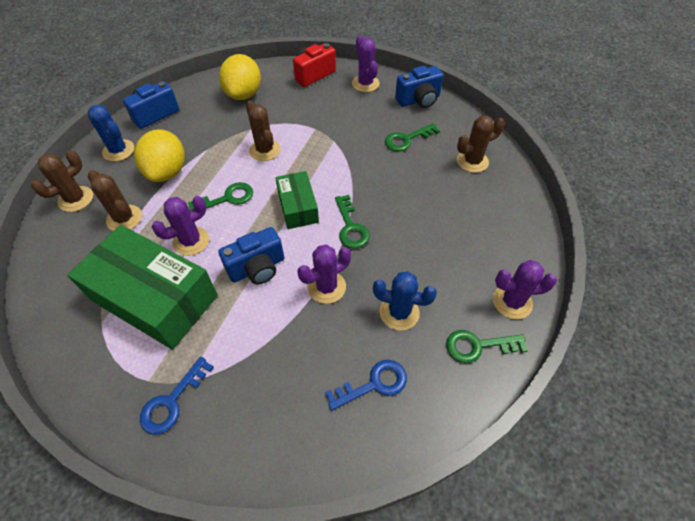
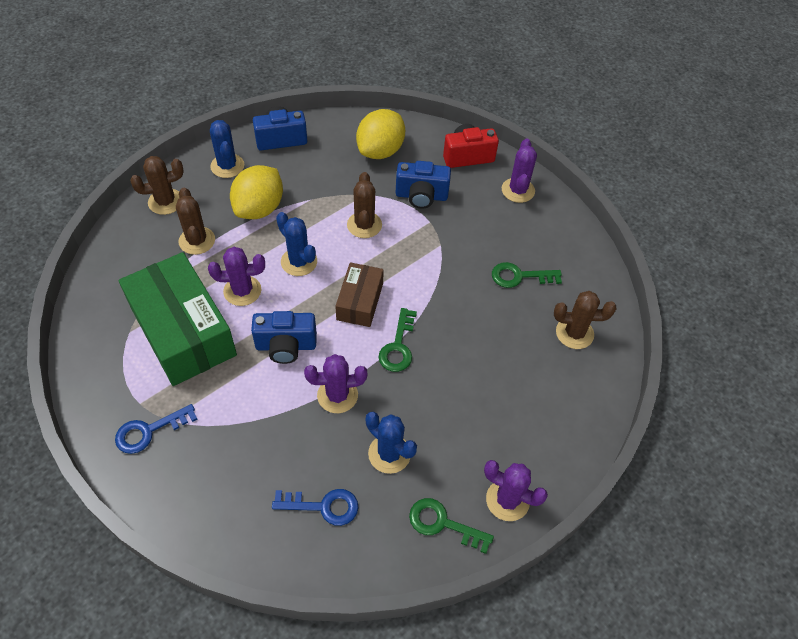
camera: 25 degrees right, 0 degrees up
green key [188,182,253,210] -> blue cactus [276,212,317,276]
green box [275,171,319,229] -> brown box [335,262,384,327]
blue camera [395,66,444,108] -> blue camera moved to [396,161,451,209]

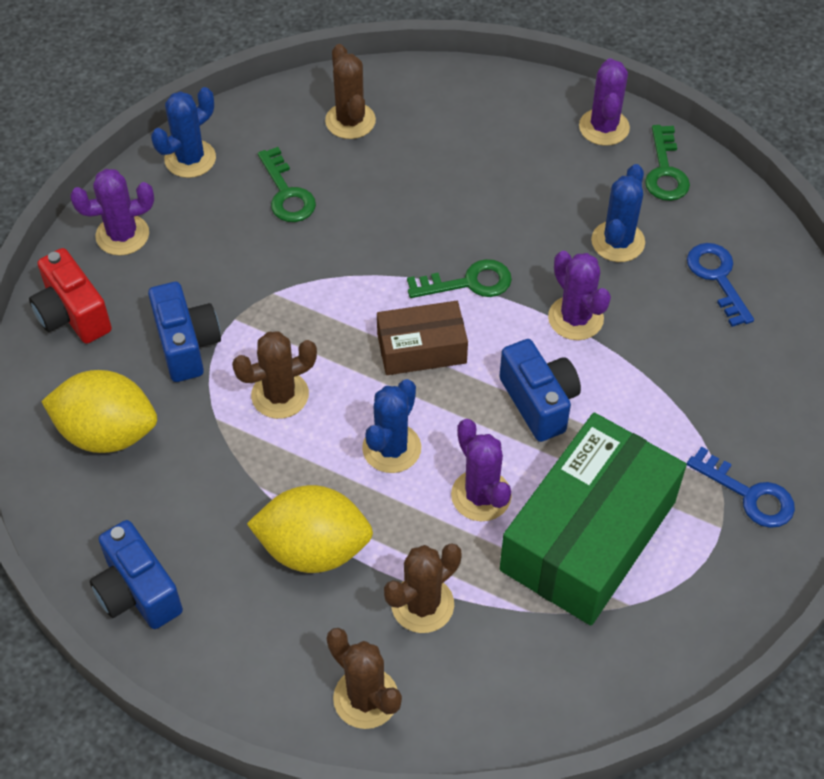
camera: 110 degrees left, 0 degrees up
blue cactus [210,120,244,178] -> blue cactus moved to [151,87,216,178]

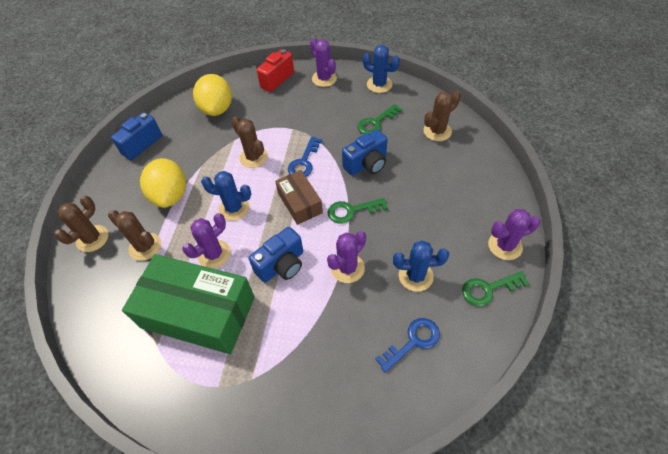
camera: 75 degrees right, 0 degrees up
blue camera [148,282,221,382] -> blue camera moved to [342,129,388,176]
green key [407,259,512,298] -> green key turned 105 degrees clockwise [328,198,388,224]
blue key [687,446,795,528] -> blue key moved to [288,137,322,177]

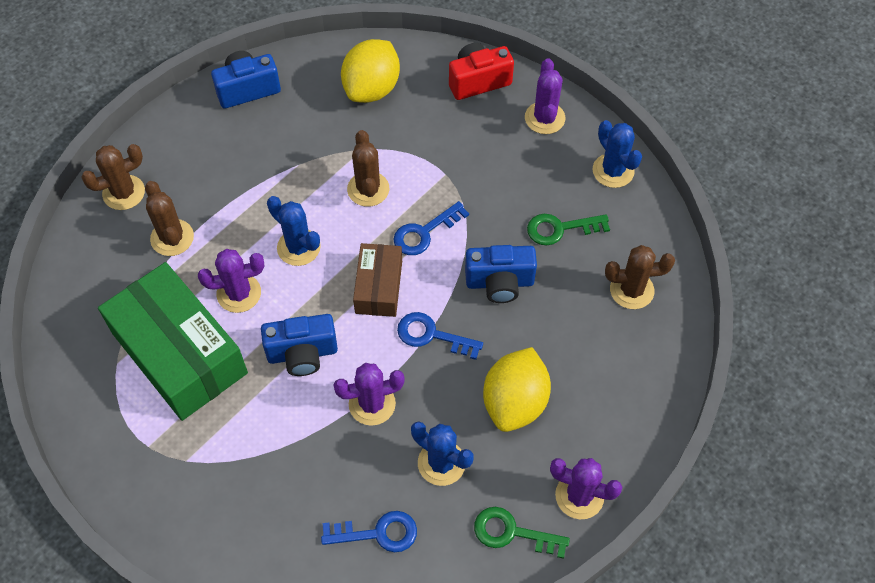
camera: 30 degrees right, 5 degrees up
yellow lemon [140,158,186,208] -> yellow lemon moved to [483,347,551,432]
green key [328,198,388,224] -> blue key [397,312,483,360]

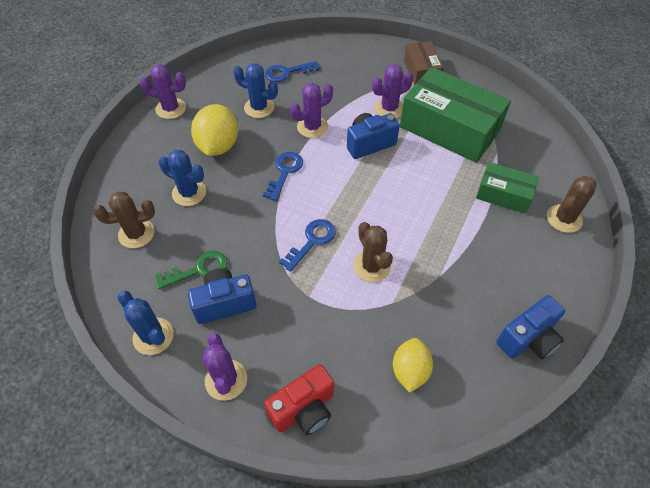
camera: 165 degrees right, 5 degrees down
brown cactus [145,181,194,256] -> green box [476,162,539,214]
purple cactus [198,249,265,313] -> purple cactus moved to [372,64,413,118]
blue cactus [267,196,321,266] -> blue cactus moved to [159,150,206,206]
yellow lemon [341,39,400,103] -> yellow lemon [393,338,433,393], size x0.67
brown box [353,243,402,317] -> brown box moved to [404,41,444,86]
blue key [397,312,483,360] -> blue key turned 75 degrees counterclockwise [263,152,303,201]
blue camera [465,245,537,303] -> blue camera moved to [188,268,257,324]
green key [474,507,570,559] -> none

